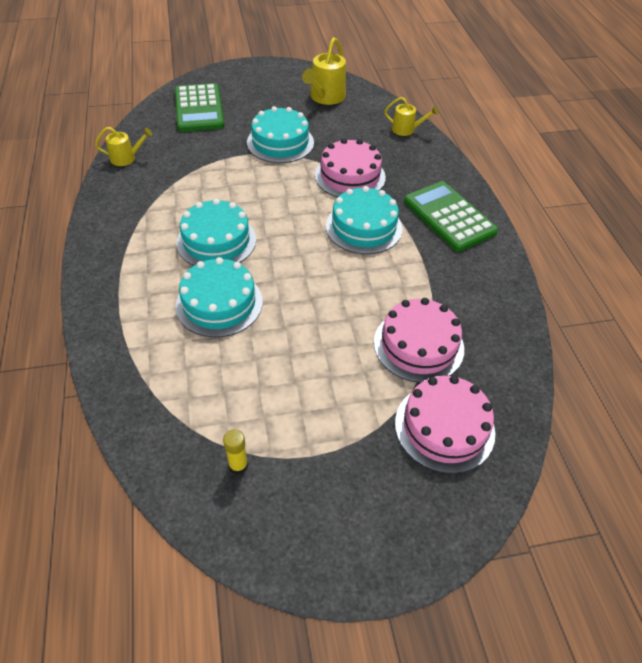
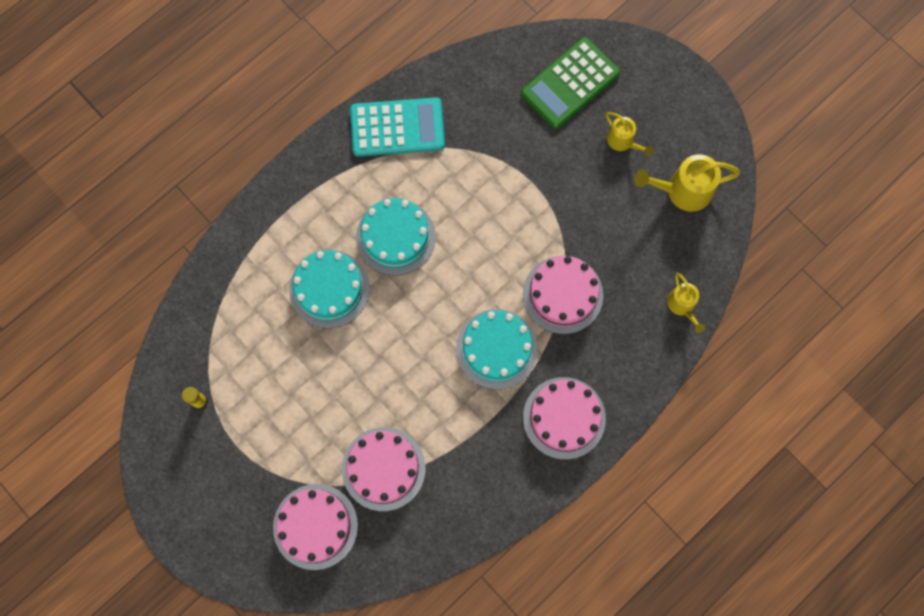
camera: 60 degrees right, 25 degrees up
yellow watering can [95,127,152,166] -> yellow watering can moved to [606,112,653,156]
turquoise cake [247,106,314,163] -> none
green calculator [404,181,498,252] -> pink cake [523,377,606,460]
none -> turquoise calculator [350,98,445,157]

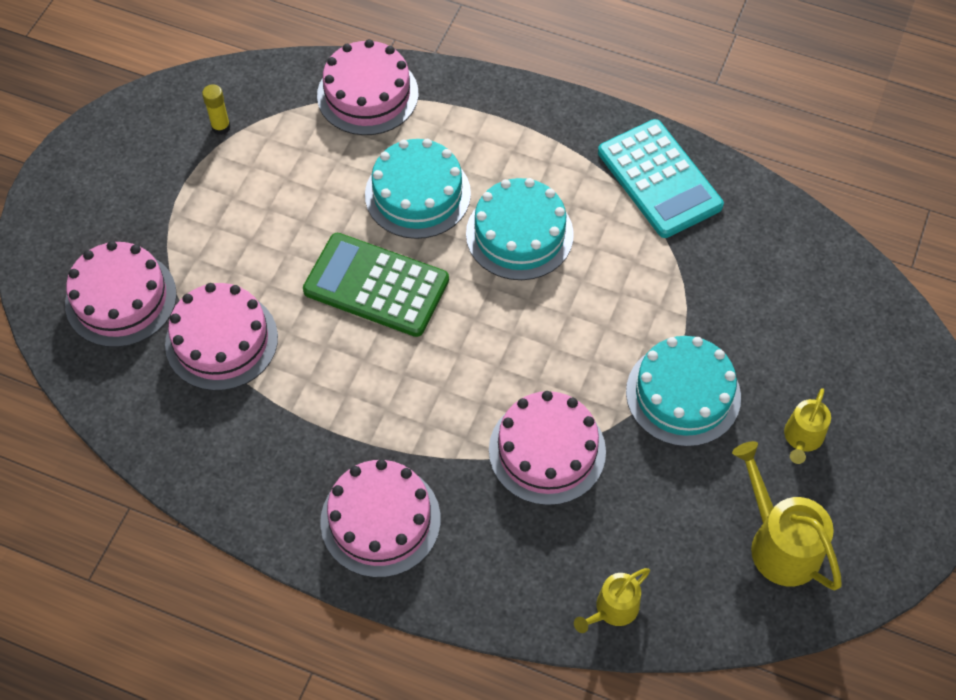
camera: 65 degrees right, 15 degrees down
turquoise cake [456,309,538,389] -> turquoise cake moved to [626,336,741,447]
green calculator [521,37,620,129] -> green calculator moved to [303,233,449,337]
none -> pink cake [317,39,418,135]

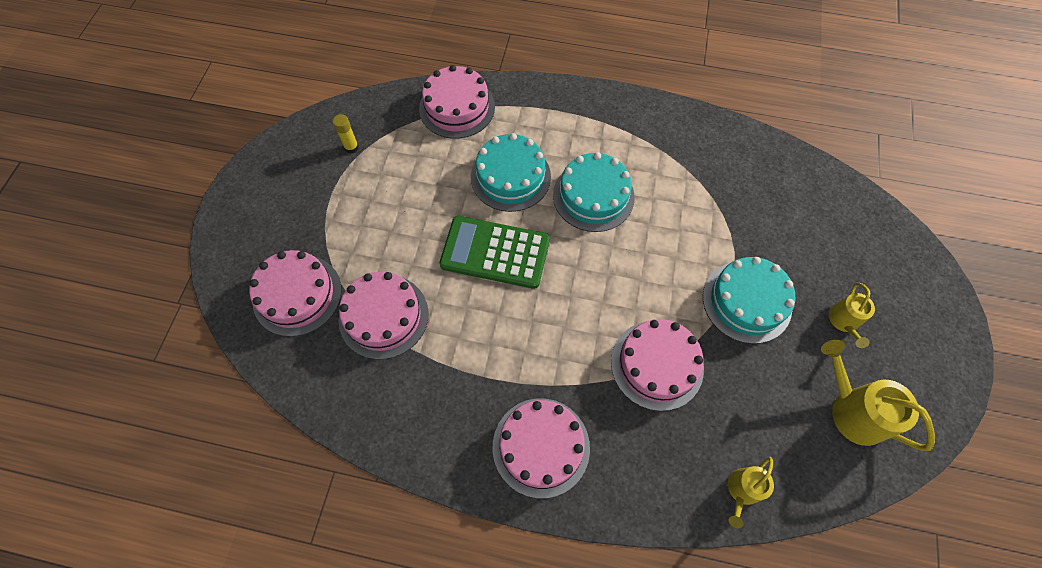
camera: 10 degrees left, 5 degrees up
turquoise calculator [598,119,724,238] -> none

